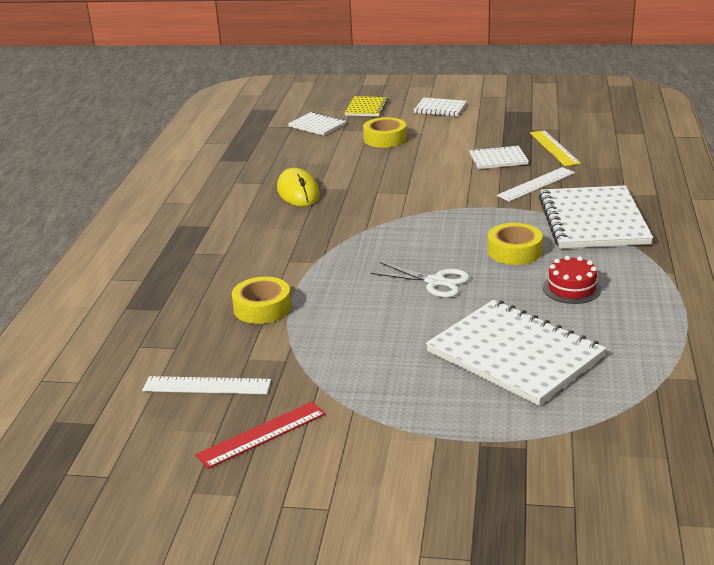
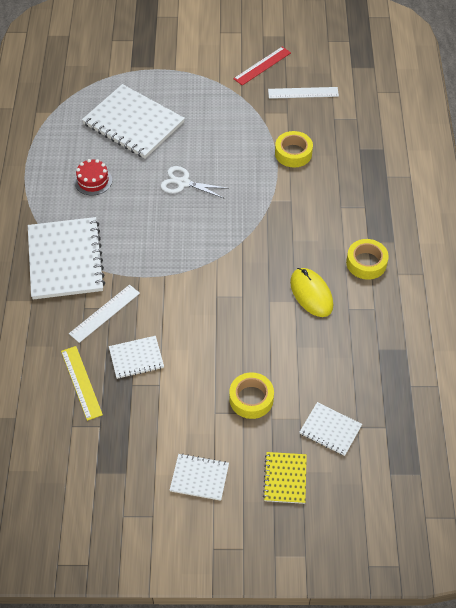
camera: 170 degrees right, 25 degrees up
yellow tape [488,223,543,265] -> yellow tape moved to [346,239,389,280]

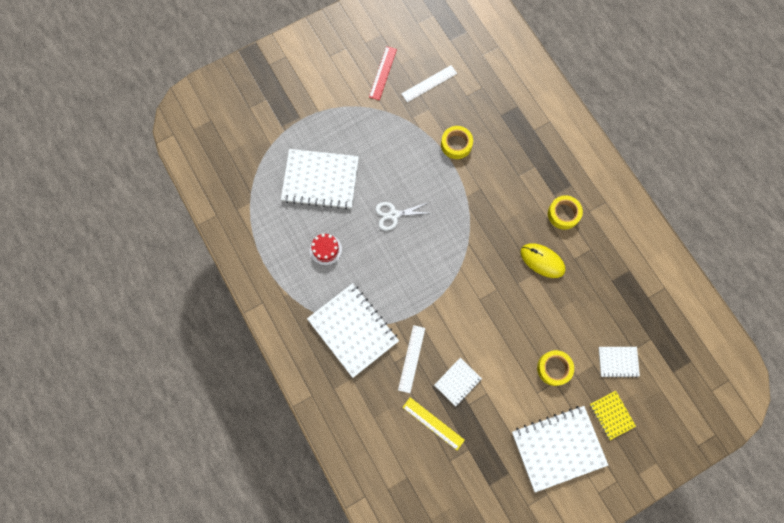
camera: 30 degrees left, 20 degrees up
white notebook [170,453,229,501] -> white notebook [512,406,608,492], size x1.98

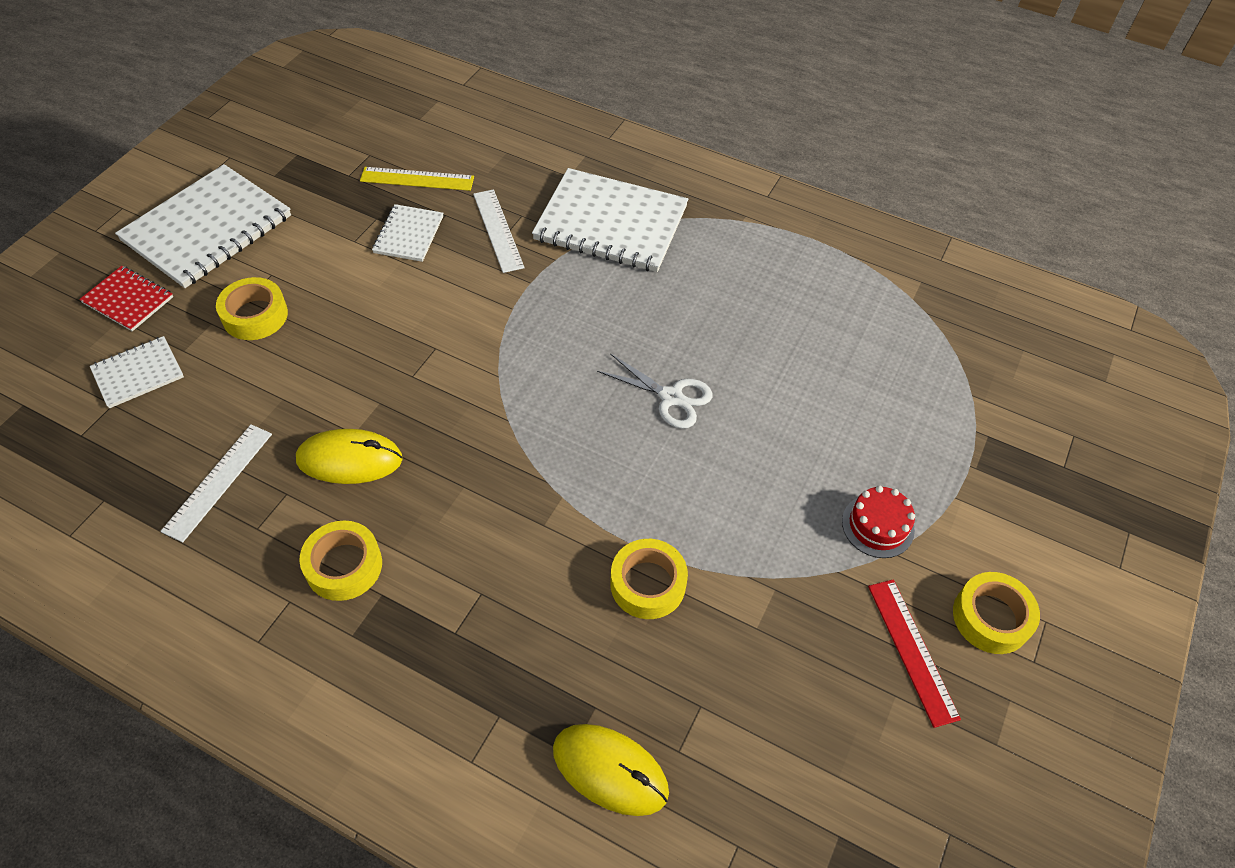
camera: 145 degrees right, 20 degrees down
white notebook [281,149,359,209] -> none
red cake [310,234,342,266] -> red cake moved to [842,486,915,558]
white scissors [375,202,430,231] -> white scissors turned 75 degrees clockwise [597,353,713,429]
white ruler [401,65,457,102] -> white ruler moved to [161,424,272,543]
yellow notebook [590,391,636,440] -> red notebook [79,266,173,331]
none -> yellow mouse [553,724,669,816]
none -> yellow tape [953,572,1040,654]

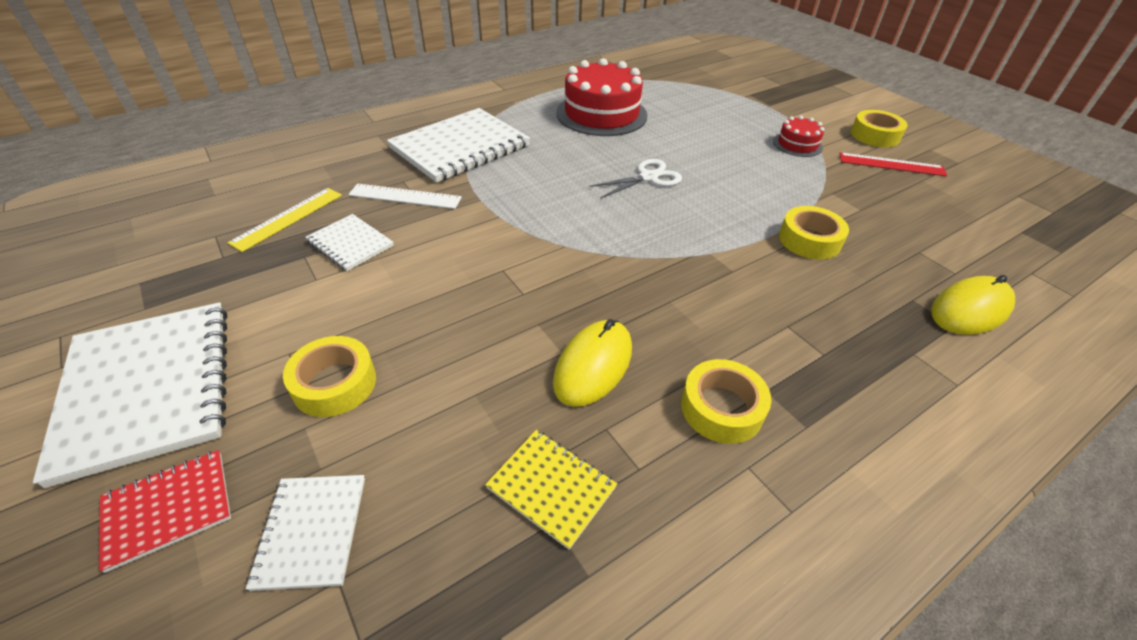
camera: 60 degrees left, 10 degrees down
white ruler [161,424,272,543] -> yellow notebook [485,430,617,550]
none -> red cake [556,58,648,136]

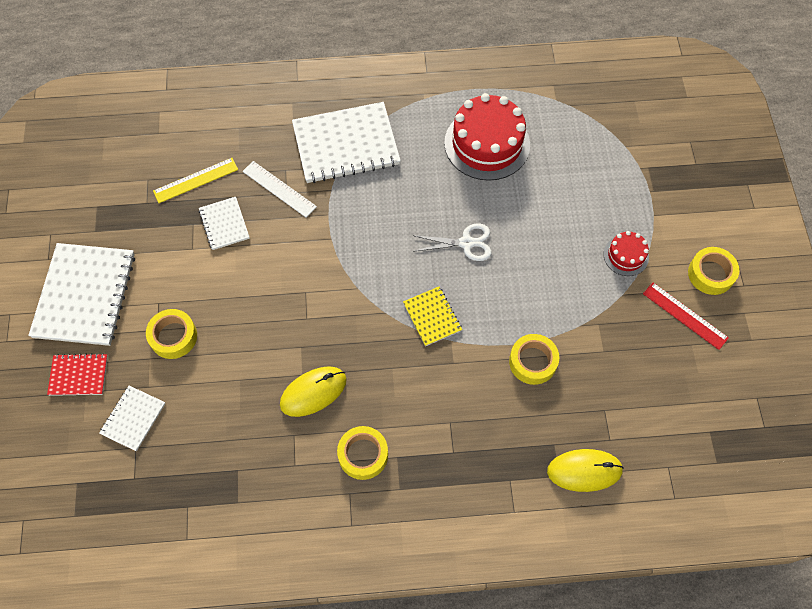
camera: 30 degrees right, 20 degrees up
yellow notebook [485,430,617,550] -> yellow notebook moved to [403,287,462,346]

